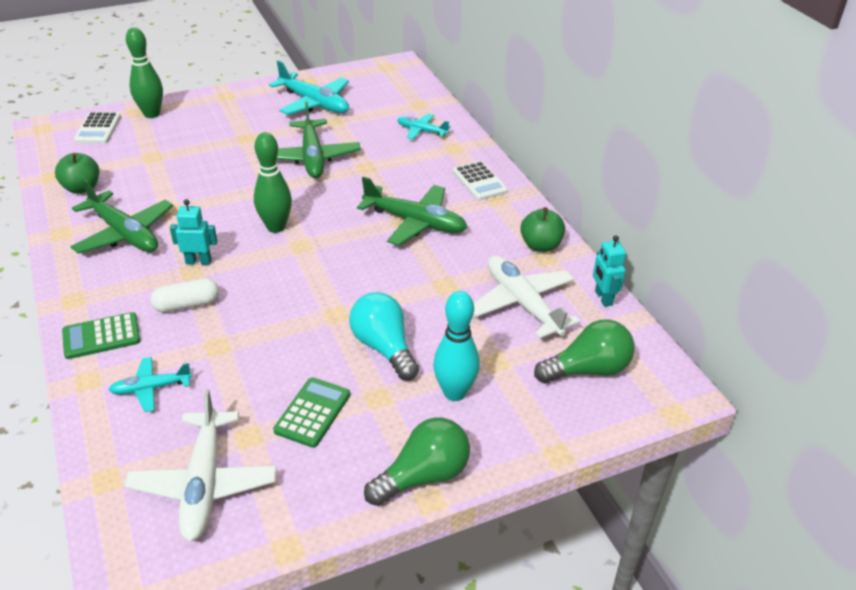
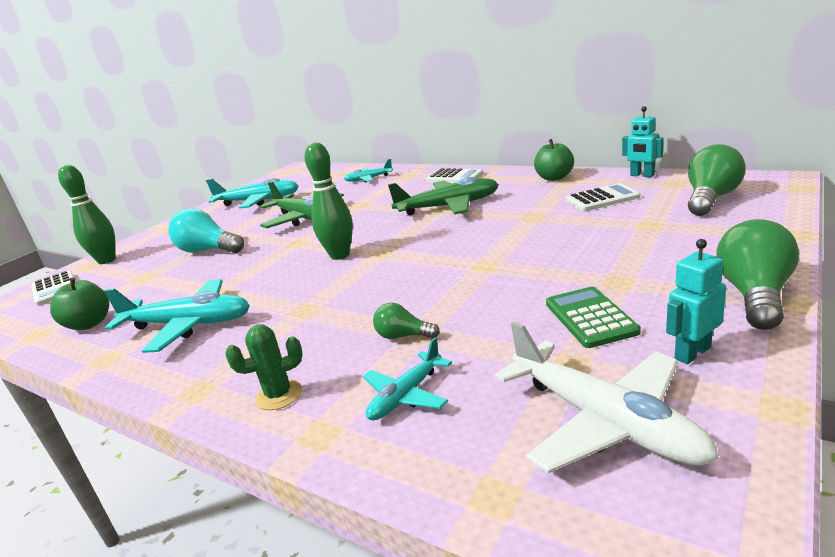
camera: 30 degrees left, 15 degrees down
green calculator [62,312,141,359] -> green cactus [225,325,303,410]
green plane [70,179,173,254] -> turquoise plane [104,279,250,353]
white capsule [150,278,219,313] -> none
turquoise robot [170,199,217,265] -> turquoise robot moved to [666,239,726,364]
turquoise light bulb [349,292,419,380] -> turquoise light bulb moved to [168,208,244,253]
turquoise bowling pin [433,291,480,401] -> none
white plane [474,255,580,338] -> white calculator [566,183,640,211]
none -> green light bulb [373,303,440,339]

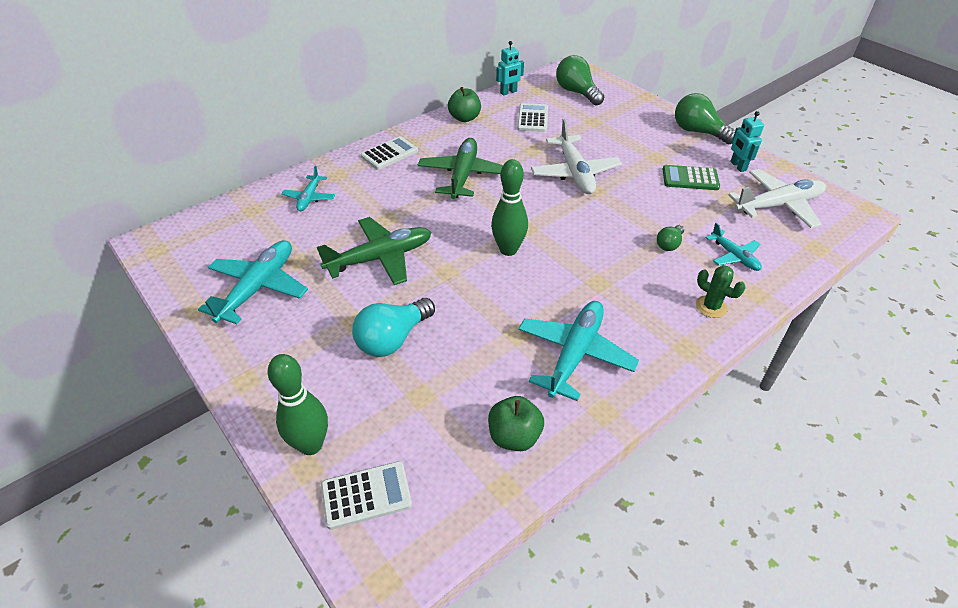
camera: 75 degrees left, 20 degrees up
green cactus [225,325,303,410] -> green cactus turned 45 degrees counterclockwise [696,265,746,318]
none -> white plane [531,119,622,194]

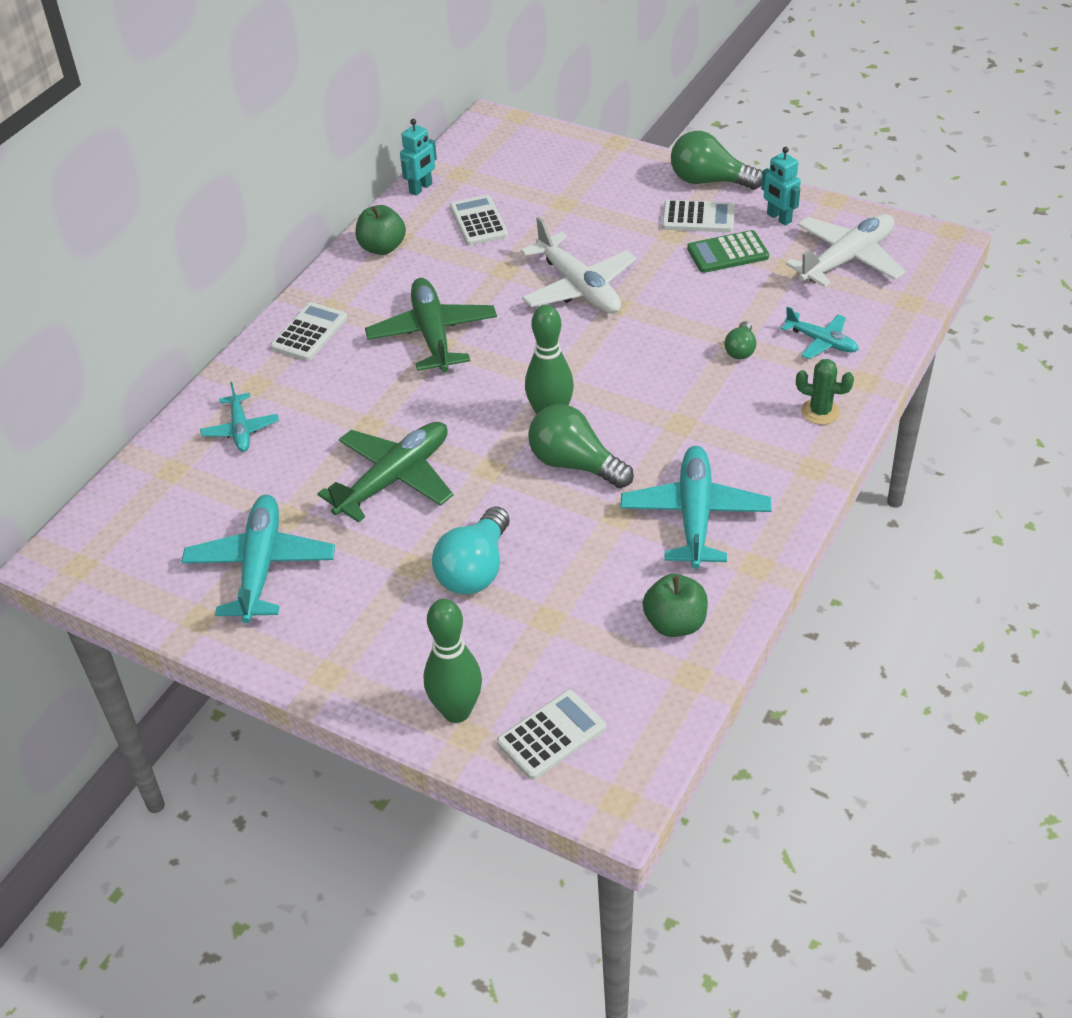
camera: 20 degrees left, 0 degrees up
green light bulb [556,55,604,106] -> green light bulb moved to [528,404,634,488]
none -> white calculator [662,200,735,232]

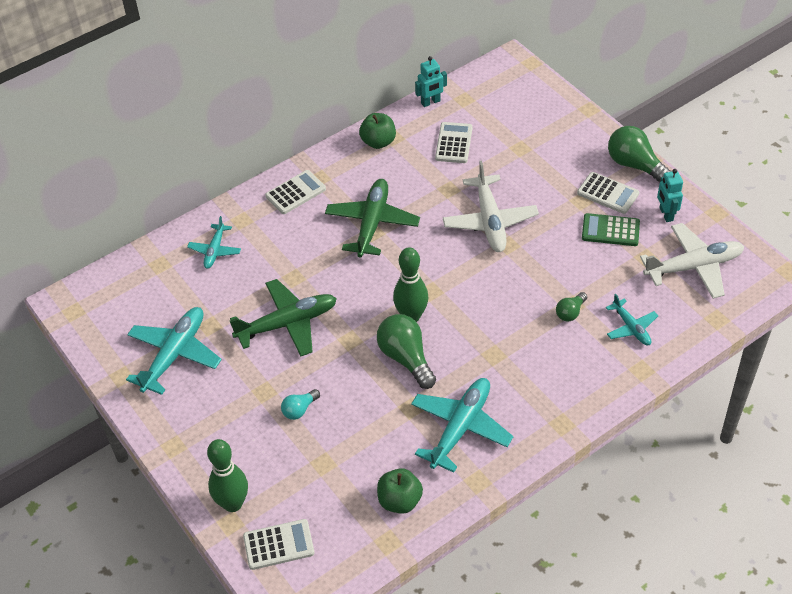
camera: 25 degrees right, 5 degrees up
turquoise light bulb [432,506,510,594] -> turquoise light bulb [281,389,320,420], size x0.54
green cactus [796,359,854,425] -> none

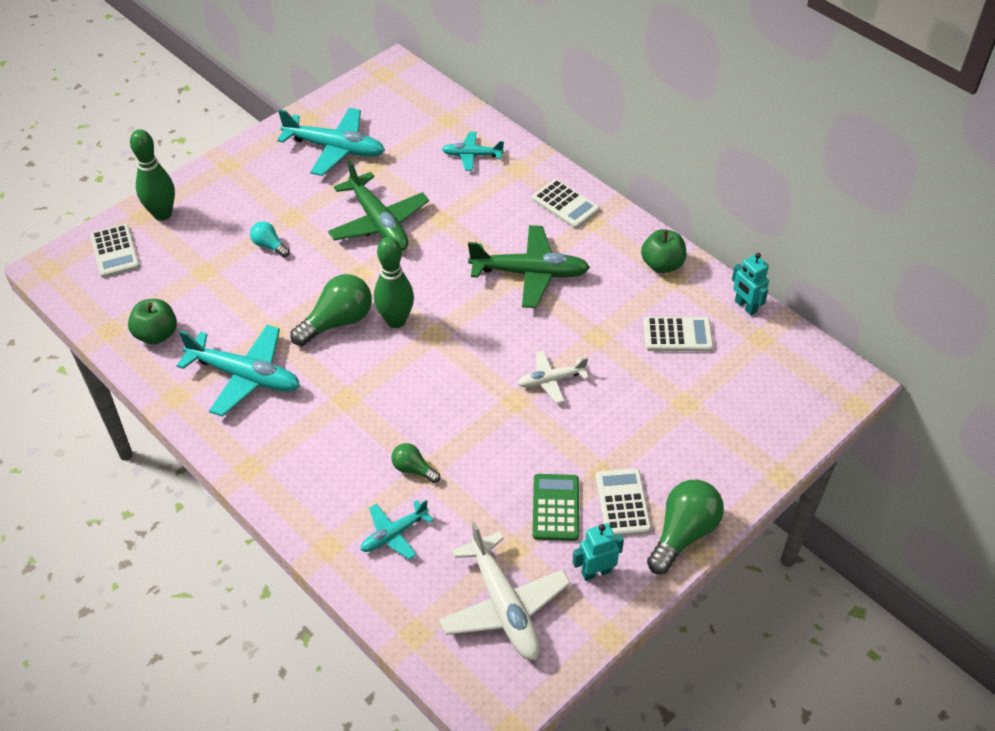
camera: 80 degrees right, 0 degrees up
white plane [443,161,539,252] -> white plane [517,351,589,403], size x0.56
white calculator [577,172,639,214] -> white calculator turned 150 degrees clockwise [596,468,651,536]

